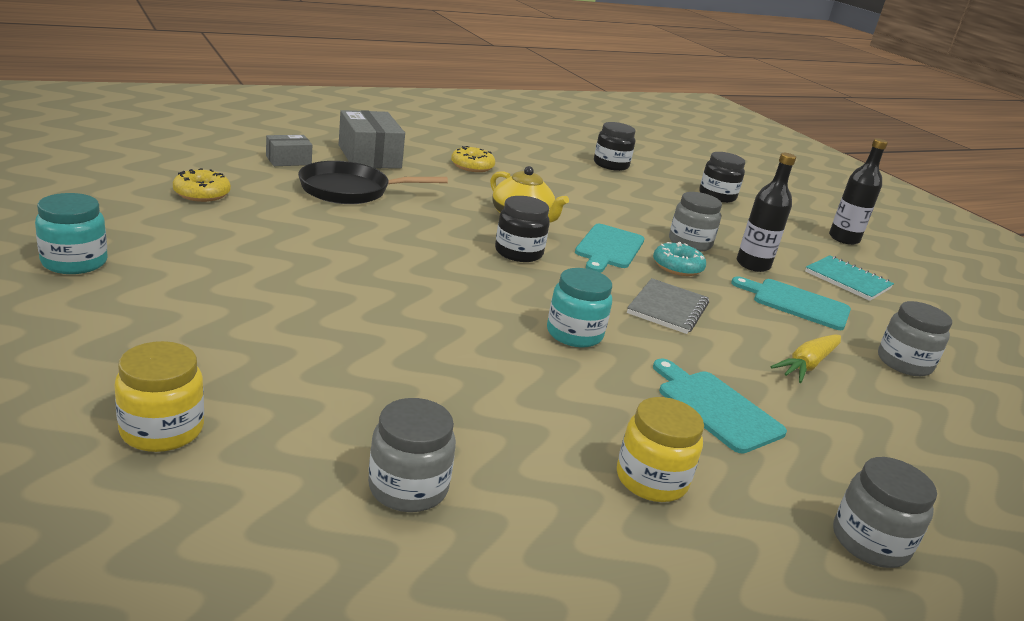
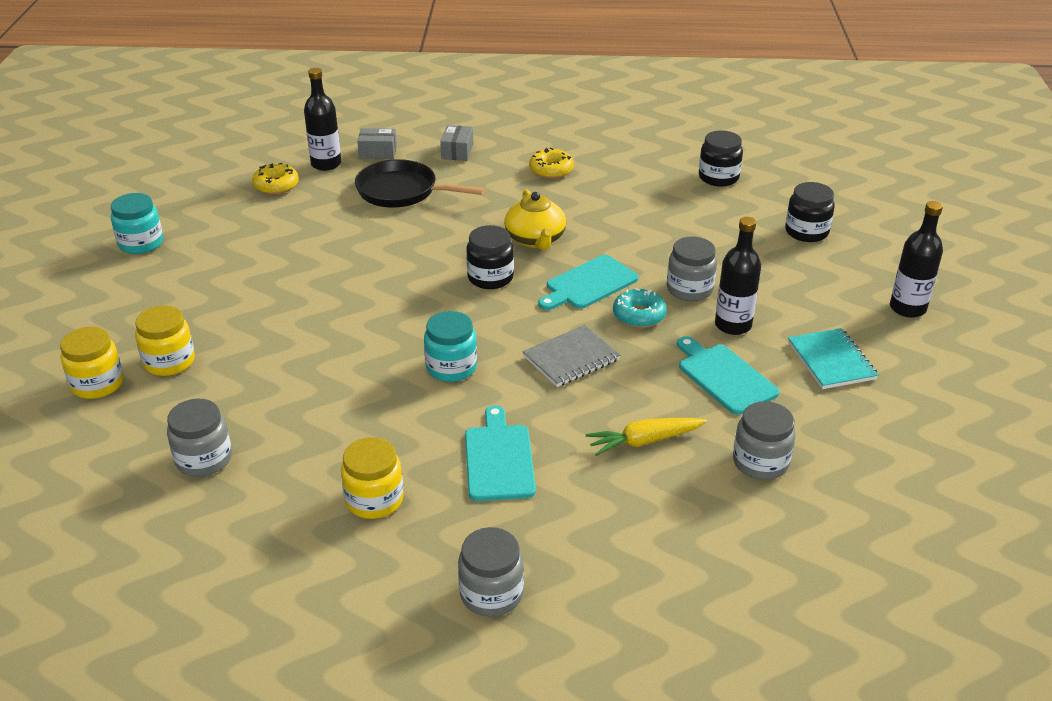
camera: 35 degrees right, 10 degrees up
grey box [339,110,405,168] -> grey box [440,125,473,161], size x0.56
none -> yellow jar [135,305,195,376]
none -> black bottle [304,68,341,171]

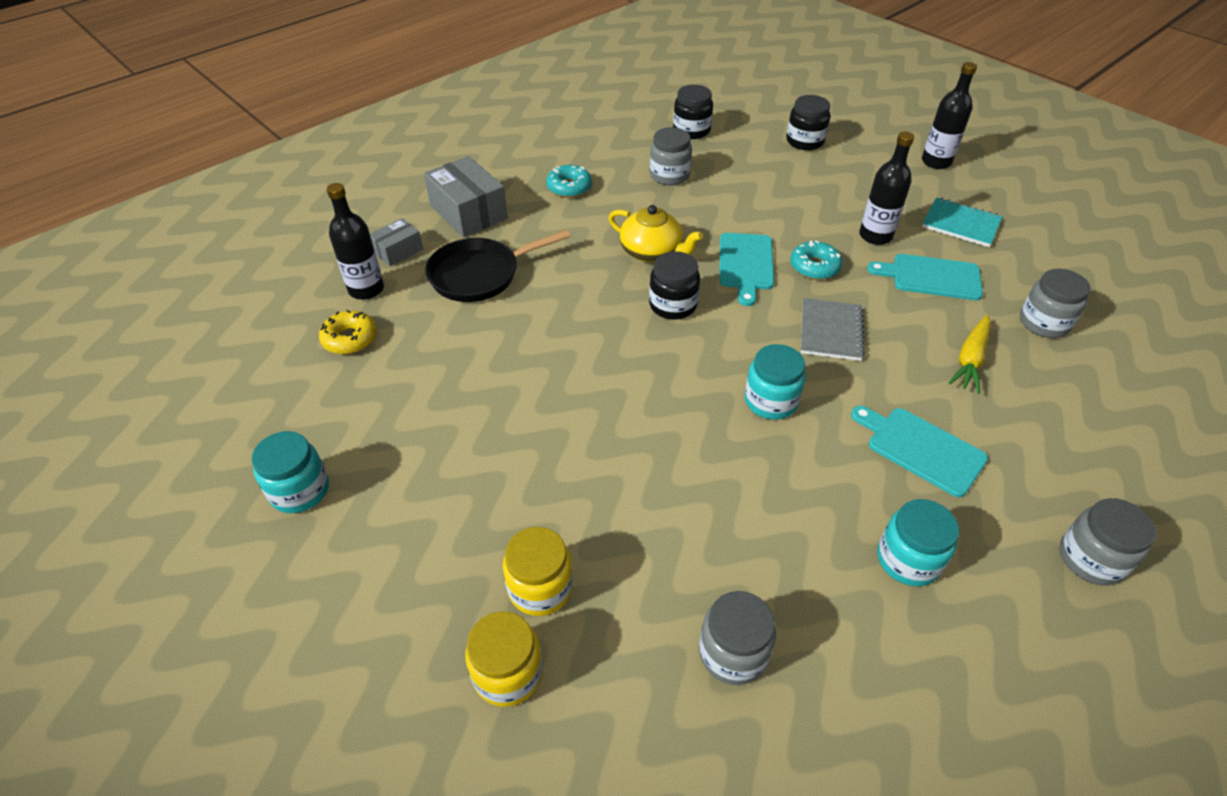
camera: 45 degrees left, 10 degrees up
yellow jar [341,437,404,519] -> turquoise jar [877,499,959,586]
grey box [440,125,473,161] -> grey box [424,156,508,237], size x1.78
yellow donut [529,148,574,179] -> turquoise donut [546,165,592,198]
grey jar [667,237,717,301] -> grey jar moved to [650,127,692,185]

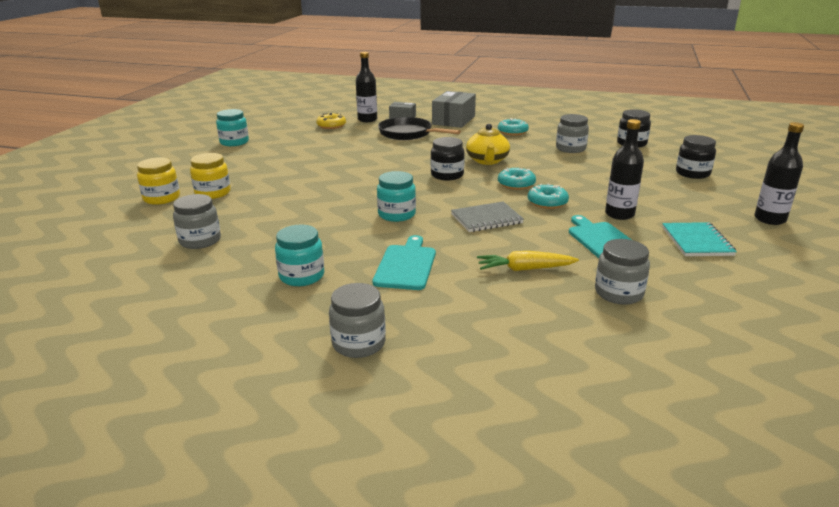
camera: 60 degrees right, 20 degrees down
turquoise cutting board [719,233,774,306] -> turquoise donut [498,168,536,190]

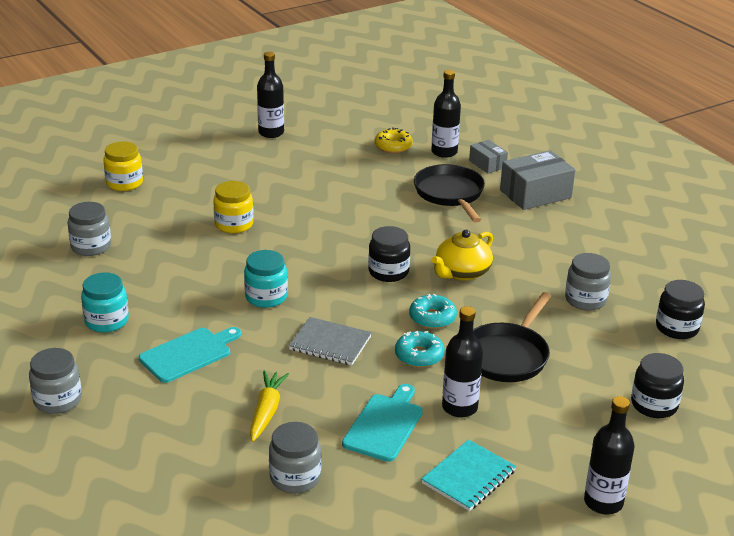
camera: 40 degrees right, 5 degrees up
yellow jar [190,153,231,199] -> yellow jar moved to [213,181,254,233]
turquoise jar [216,109,249,146] -> black bottle [257,52,284,138]
yellow carrot [477,251,579,271] -> yellow carrot turned 60 degrees clockwise [250,370,289,442]
turquoise donut [498,118,529,136] -> none
none -> black pan [473,292,551,382]

